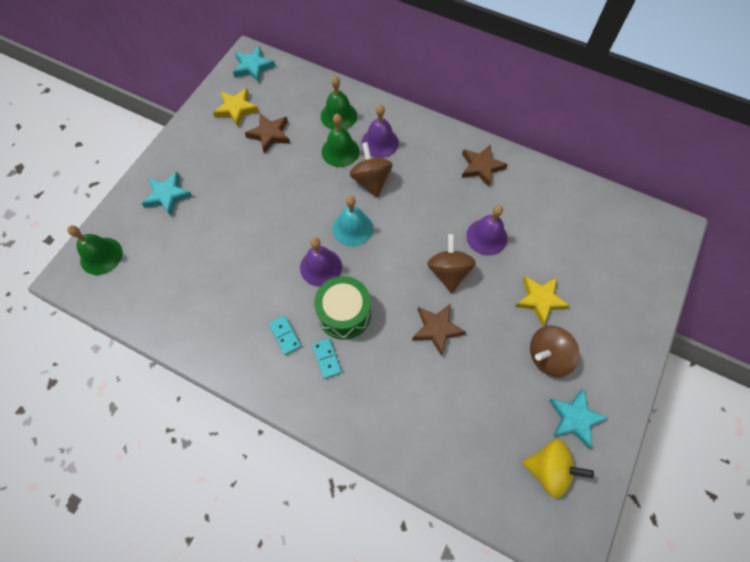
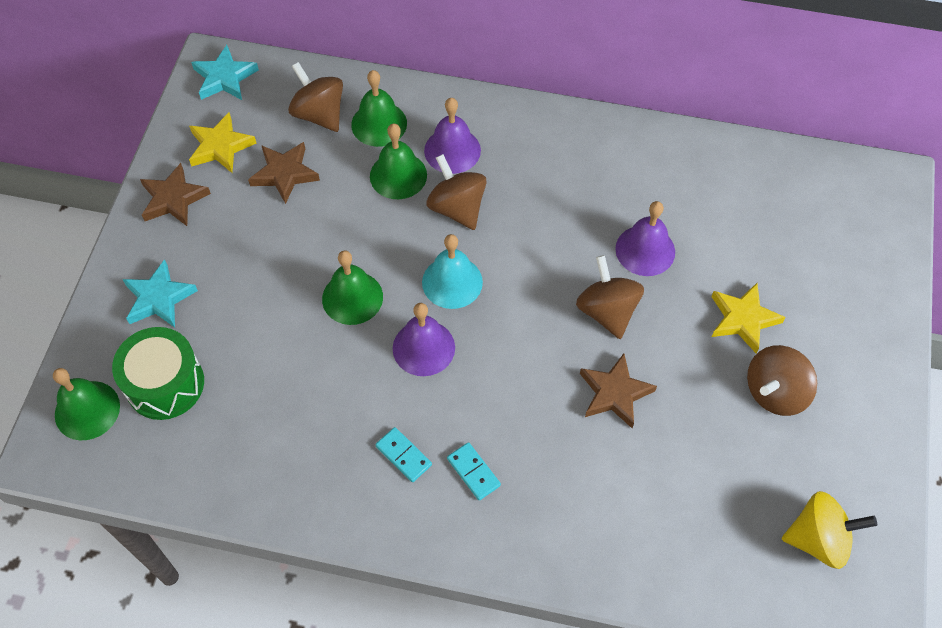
camera: 15 degrees left, 5 degrees down
green drum [314,276,371,340] -> green drum moved to [112,327,204,420]
brown star [462,144,508,187] -> brown star moved to [140,163,211,226]
turquoise star [549,389,608,449] -> none
none -> brown spinning top [288,62,343,132]
none -> green bell [322,251,383,325]

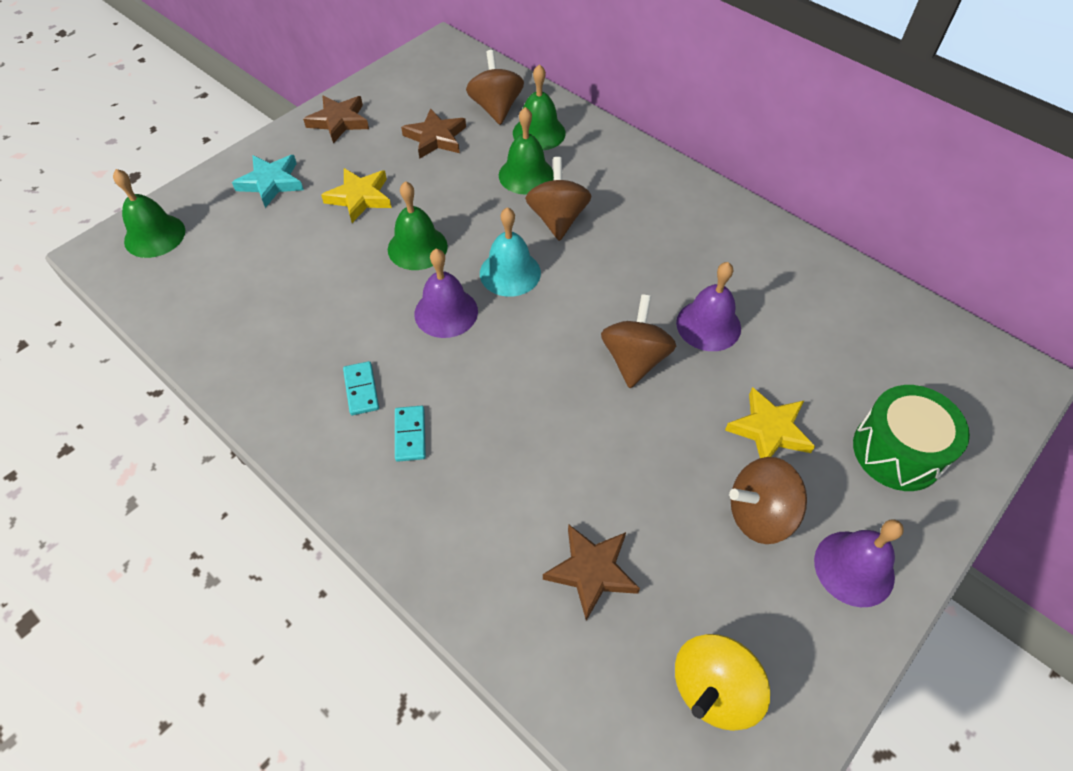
camera: 30 degrees right, 5 degrees down
green drum [112,327,204,420] -> green drum moved to [853,385,970,491]
yellow star [189,112,257,173] -> yellow star moved to [321,168,392,223]
turquoise star [191,45,259,100] -> none
purple bell [424,98,481,174] -> purple bell moved to [814,519,904,607]
brown star [580,354,657,428] -> brown star moved to [543,524,640,621]
yellow spinning top [782,491,877,569] -> yellow spinning top turned 105 degrees clockwise [675,634,770,731]

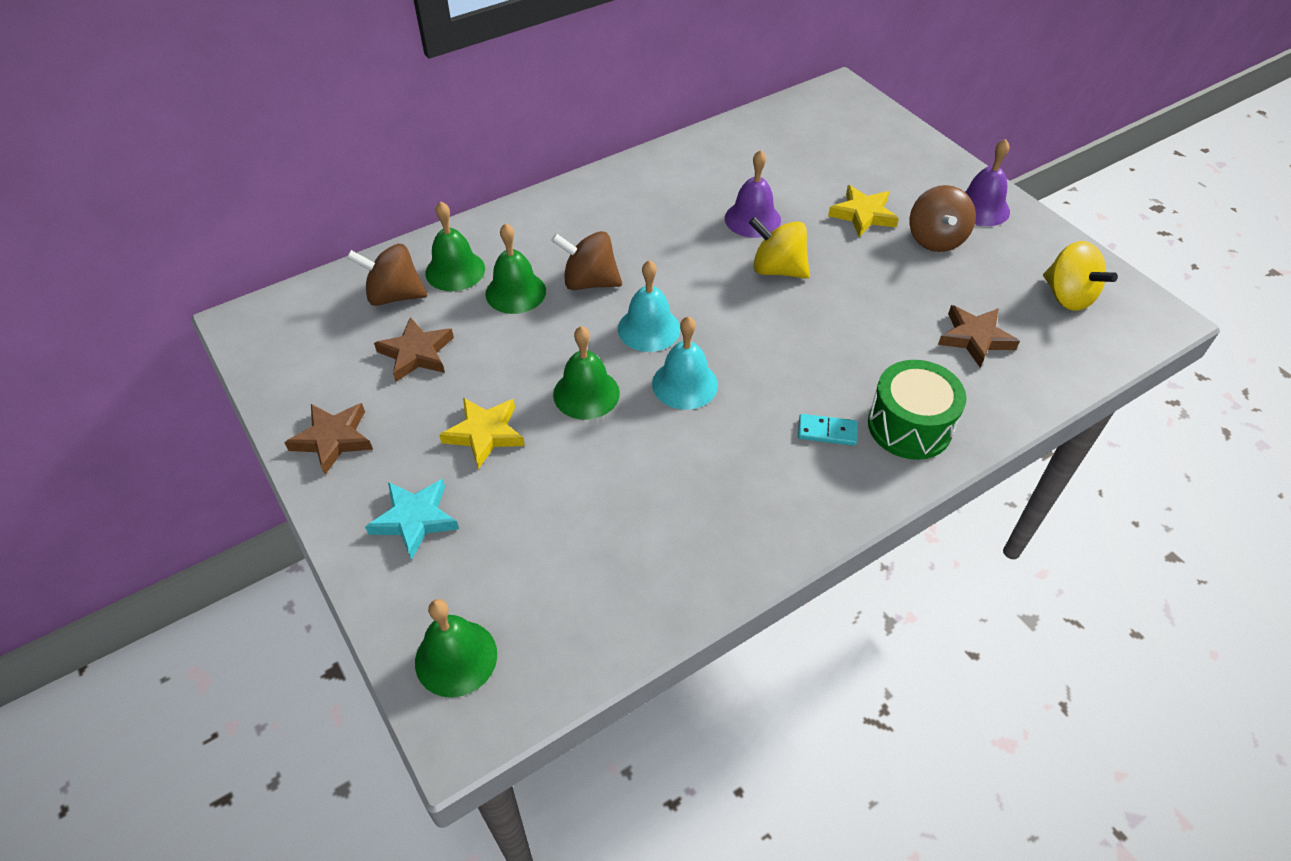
camera: 75 degrees left, 5 degrees down
turquoise domino [343,361,379,415] -> none
purple bell [414,249,478,338] -> turquoise bell [652,316,718,410]
brown spinning top [601,294,676,388] -> yellow spinning top [749,217,810,279]
green drum [853,385,970,491] -> green drum moved to [868,360,967,460]

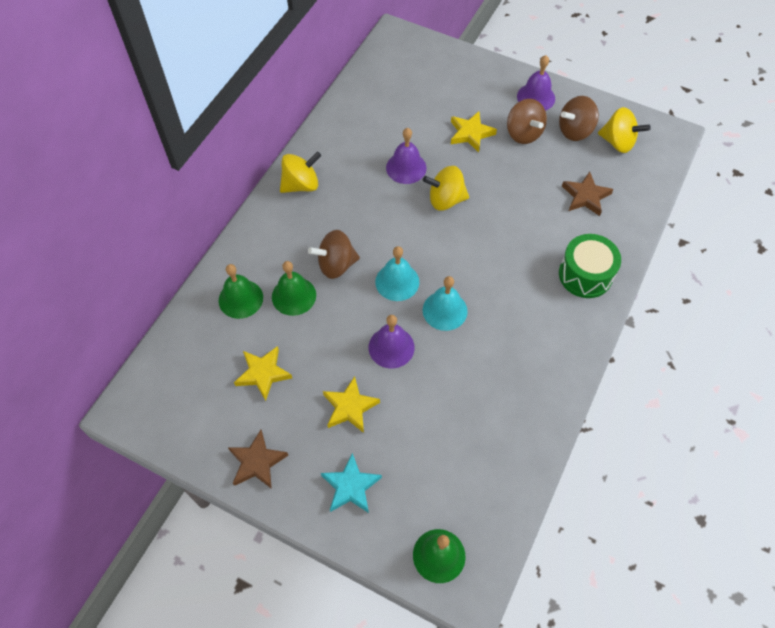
camera: 30 degrees left, 10 degrees up
brown spinning top [347,244,428,306] -> brown spinning top moved to [559,96,599,141]
brown star [374,317,454,382] -> yellow star [234,346,292,401]
green bell [553,326,620,420] -> purple bell [369,315,415,368]
turquoise domino [798,414,857,446] -> none
none -> yellow spinning top [280,151,321,193]

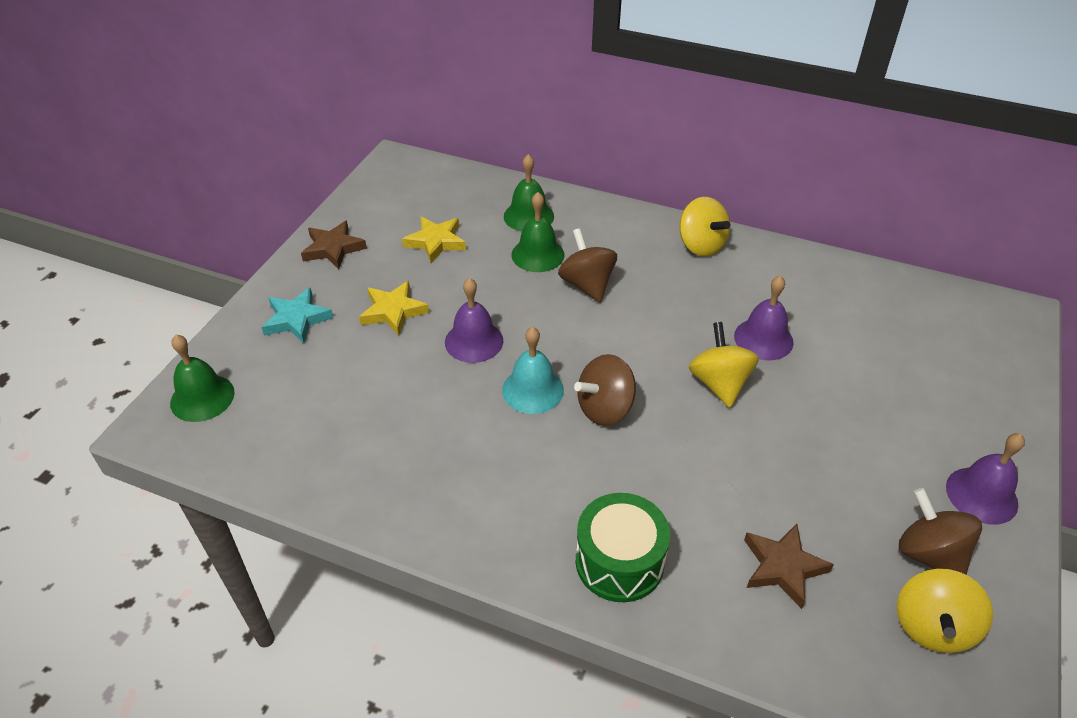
camera: 85 degrees right, 15 degrees down
turquoise bell [375,246,419,301] -> none
yellow star [451,111,497,152] -> none
brown spinning top [507,99,547,144] -> brown spinning top moved to [574,354,636,426]

